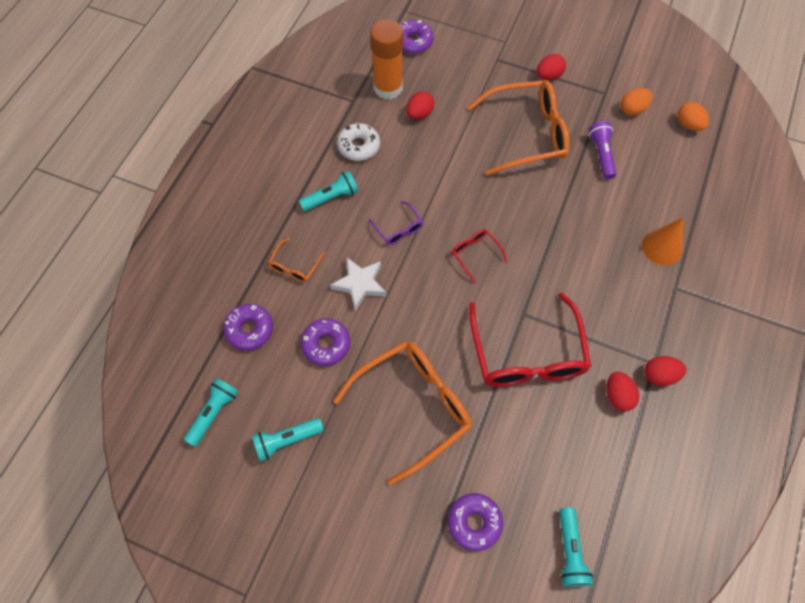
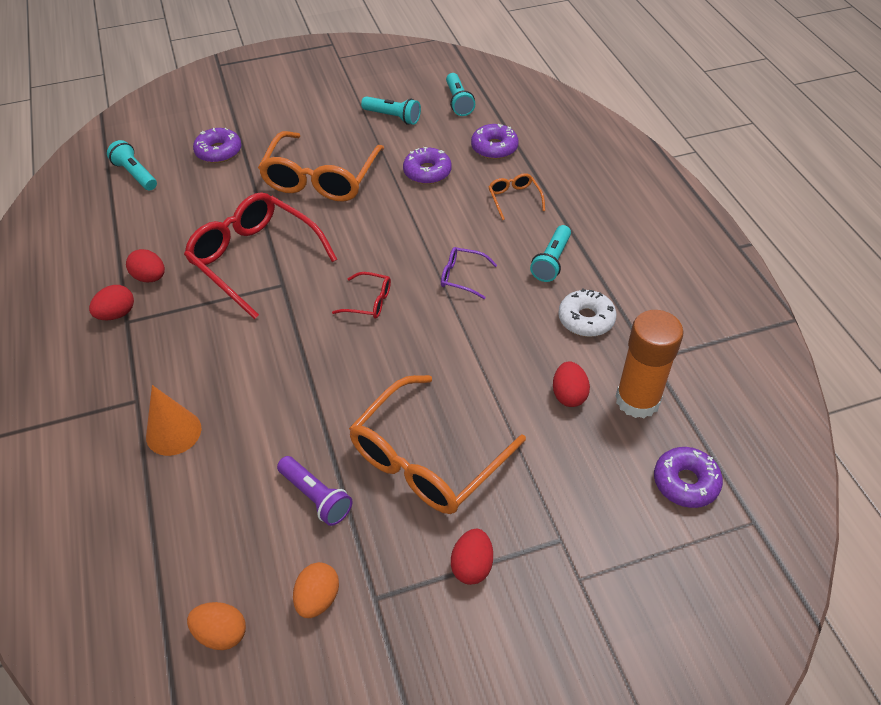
camera: 140 degrees right, 15 degrees down
turquoise flashlight [252,418,324,462] -> turquoise flashlight turned 90 degrees clockwise [361,96,421,125]
white star [330,258,387,311] -> none

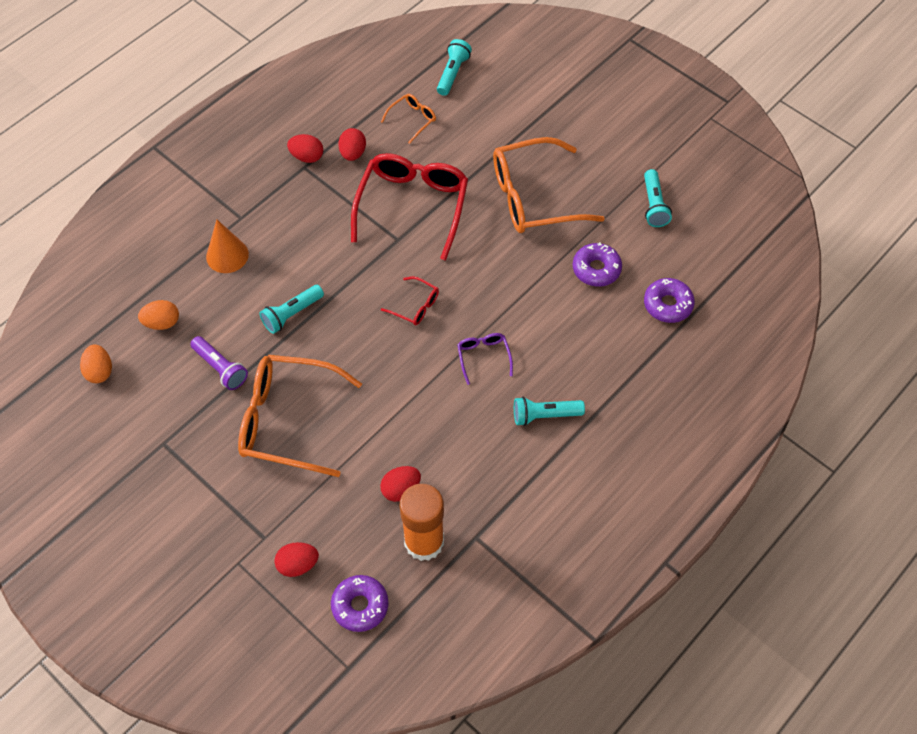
camera: 60 degrees right, 10 degrees up
purple donut [193,128,241,163] -> none
purple flashlight [277,456,353,526] -> purple flashlight turned 60 degrees counterclockwise [190,336,248,390]
orange egg [293,562,339,618] -> orange egg moved to [138,300,179,330]
red glasses [332,272,391,319] -> red glasses turned 45 degrees counterclockwise [381,276,439,325]
turquoise flashlight [446,73,475,116] -> turquoise flashlight moved to [259,285,324,334]
red egg [451,529,493,585] -> red egg moved to [274,542,319,577]
orange glasses [489,173,545,220] -> orange glasses moved to [381,94,436,144]
white donut [558,288,617,337] -> none

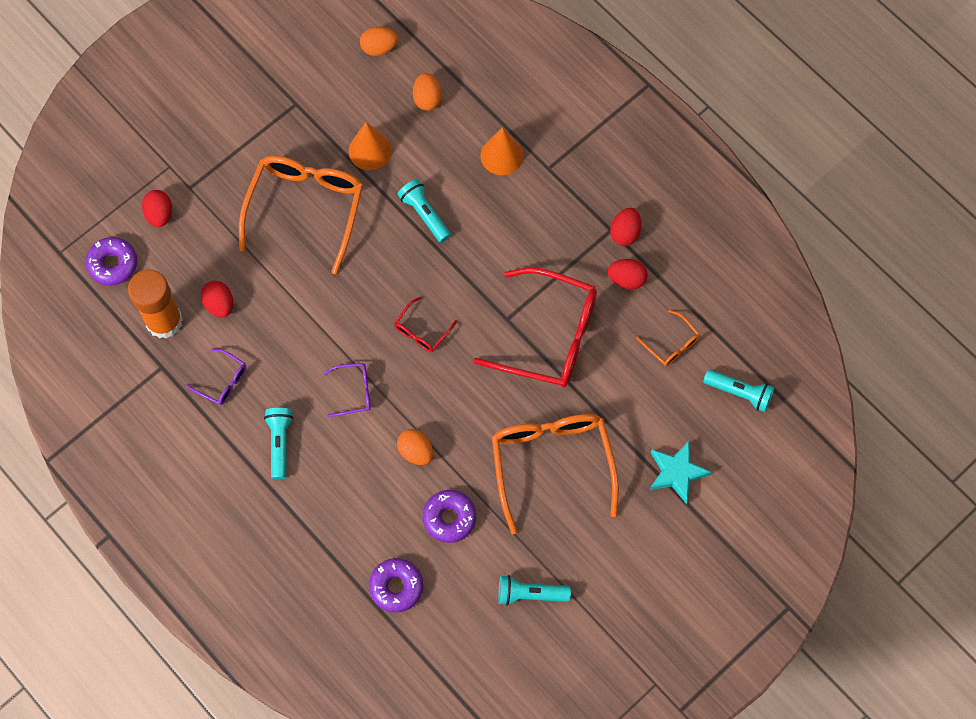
camera: 95 degrees right, 10 degrees up
purple flashlight [190,336,248,390] -> orange cone [349,122,392,170]
none -> purple glasses [186,349,247,405]
none -> orange egg [397,429,433,465]
none -> turquoise star [650,441,711,504]

